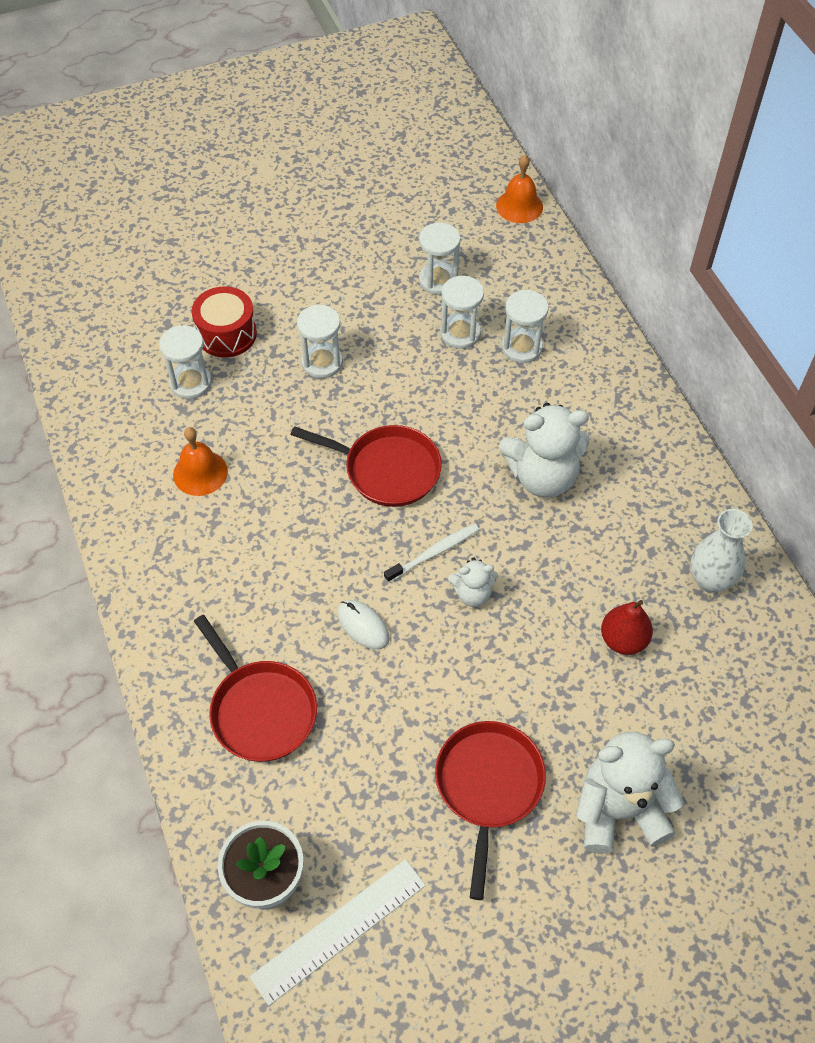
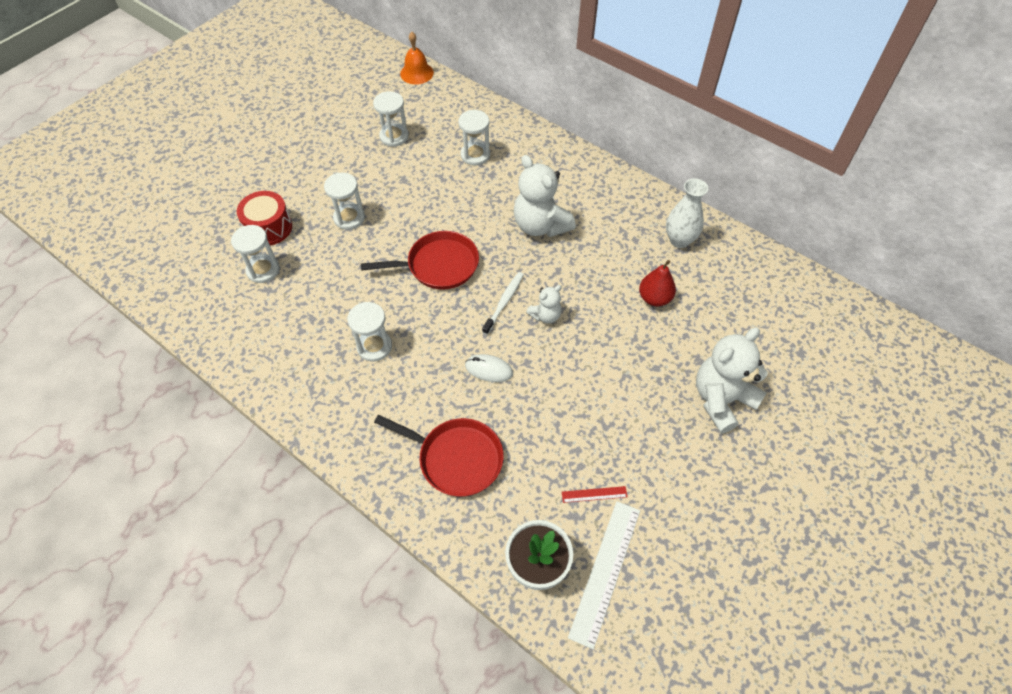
camera: 30 degrees left, 0 degrees up
orange bell [173,427,228,496] -> none
red pan [435,721,546,900] -> none
white hourglass [440,276,484,349] -> white hourglass moved to [347,302,392,362]
white teddy bear [499,403,589,498] -> white teddy bear turned 90 degrees clockwise [513,155,576,237]
none -> red ruler [562,486,628,503]

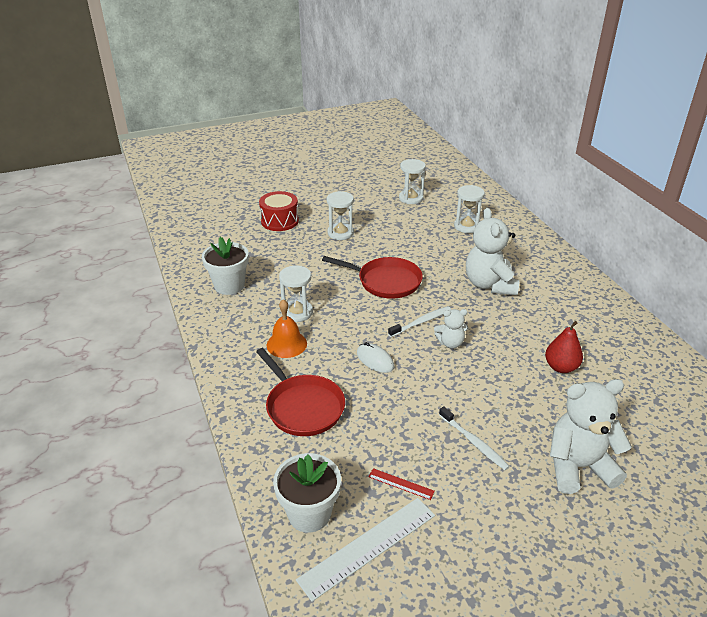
camera: 30 degrees right, 20 degrees down
white hourglass [231,225,280,283] -> none
orange bell [400,32,434,84] -> orange bell moved to [267,299,307,358]
white vase [666,179,708,248] -> none
none -> white flower pot [202,237,249,295]
none -> white toothbrush [439,406,510,470]

